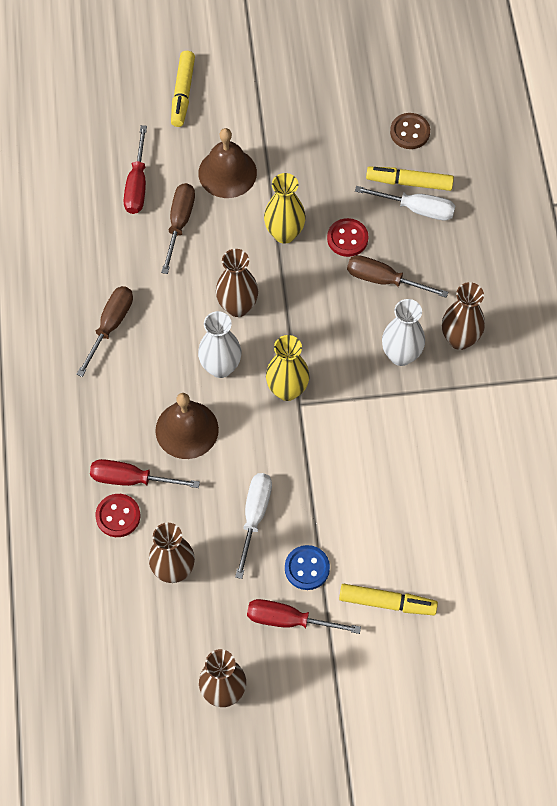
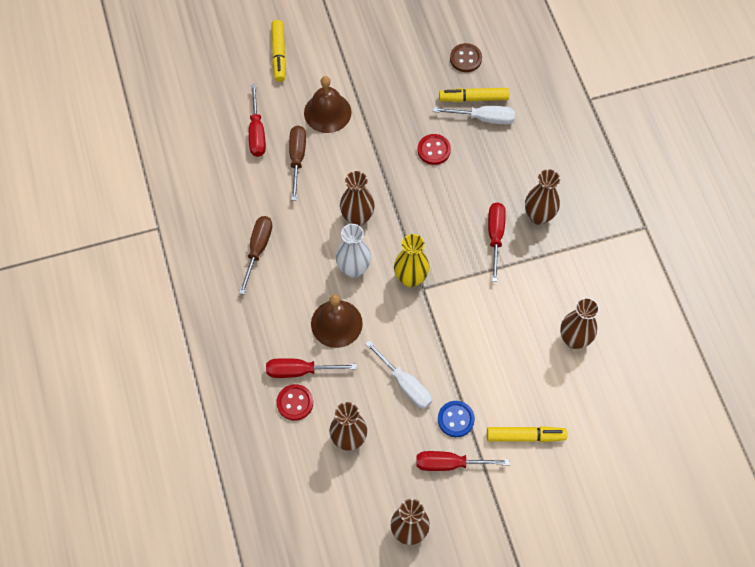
camera: 10 degrees left, 0 degrees up
white screwdriver [235,473,272,579] -> white screwdriver turned 135 degrees clockwise [365,340,432,409]
yellow vase [264,173,306,244] -> none
brown screwdriver [347,255,448,298] -> none
white vase [382,299,425,366] -> red screwdriver [488,202,506,282]
none -> brown vase [560,298,599,349]

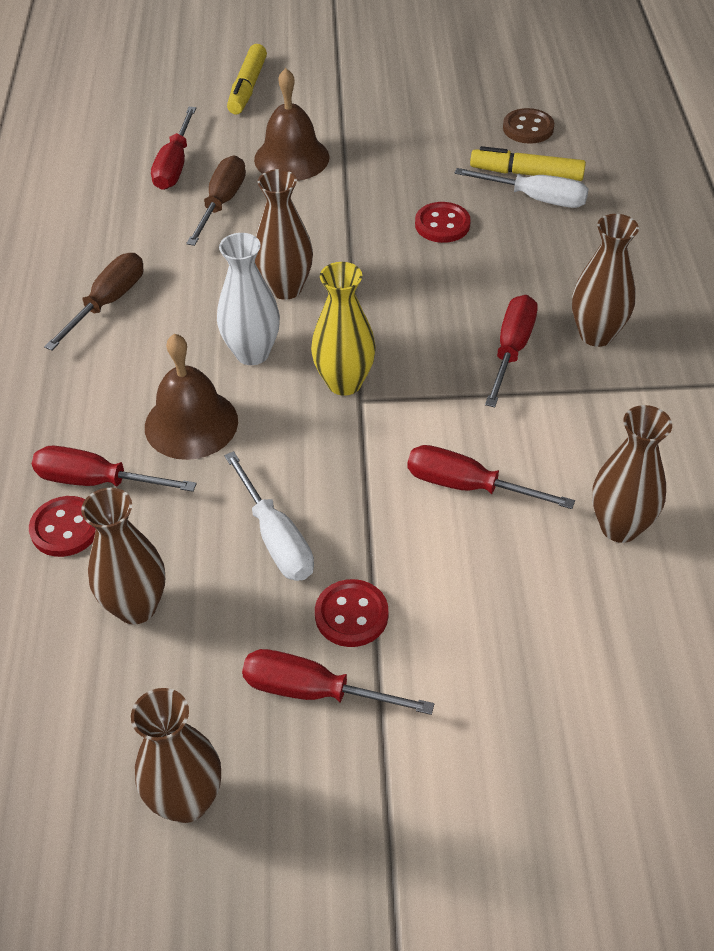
camera: 15 degrees right, 15 degrees down
blue button [438,401,475,437] -> red button [315,579,388,647]
yellow marker [487,426,567,442] -> none
none -> red screwdriver [407,445,575,509]

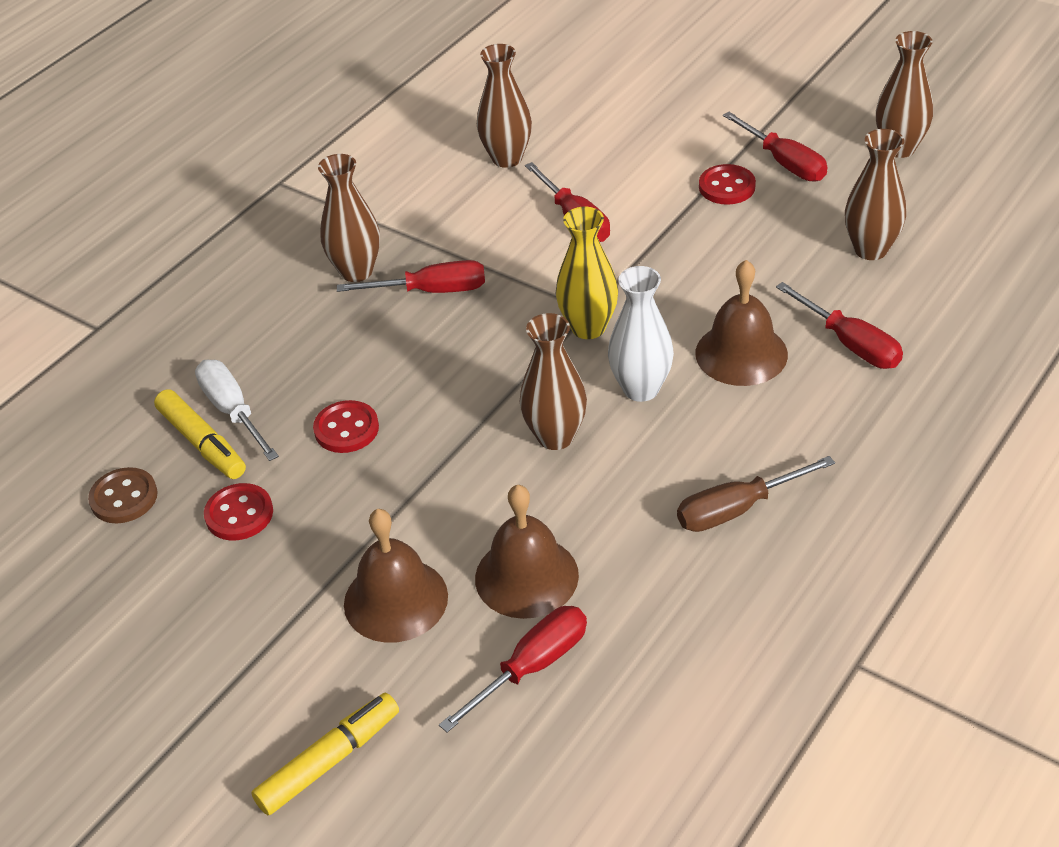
camera: 140 degrees left, 5 degrees down
red button [29,496,96,557] -> red button moved to [204,483,273,541]
brown screwdriver [186,155,246,246] -> brown bell [475,485,579,619]
white screwdriver [224,451,314,581] -> none
red screwdriver [485,295,538,407] -> red screwdriver turned 150 degrees counterclockwise [337,260,485,293]

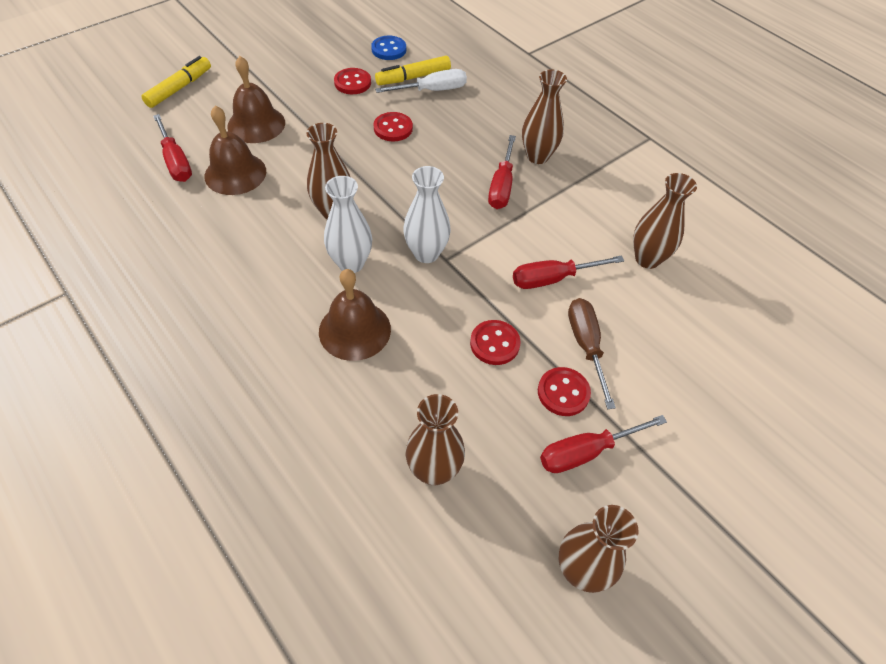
camera: 100 degrees right, 10 degrees up
brown button [88,467,158,523] -> blue button [371,36,406,60]
yellow marker [251,693,399,815] -> yellow marker turned 120 degrees counterclockwise [141,56,211,108]
yellow vase [556,207,618,339] -> white vase [403,166,451,263]
brown screwdriver [677,456,835,532] -> brown screwdriver moved to [568,298,616,409]
red screwdriver [776,282,903,369] -> none
none -> red button [470,320,521,365]

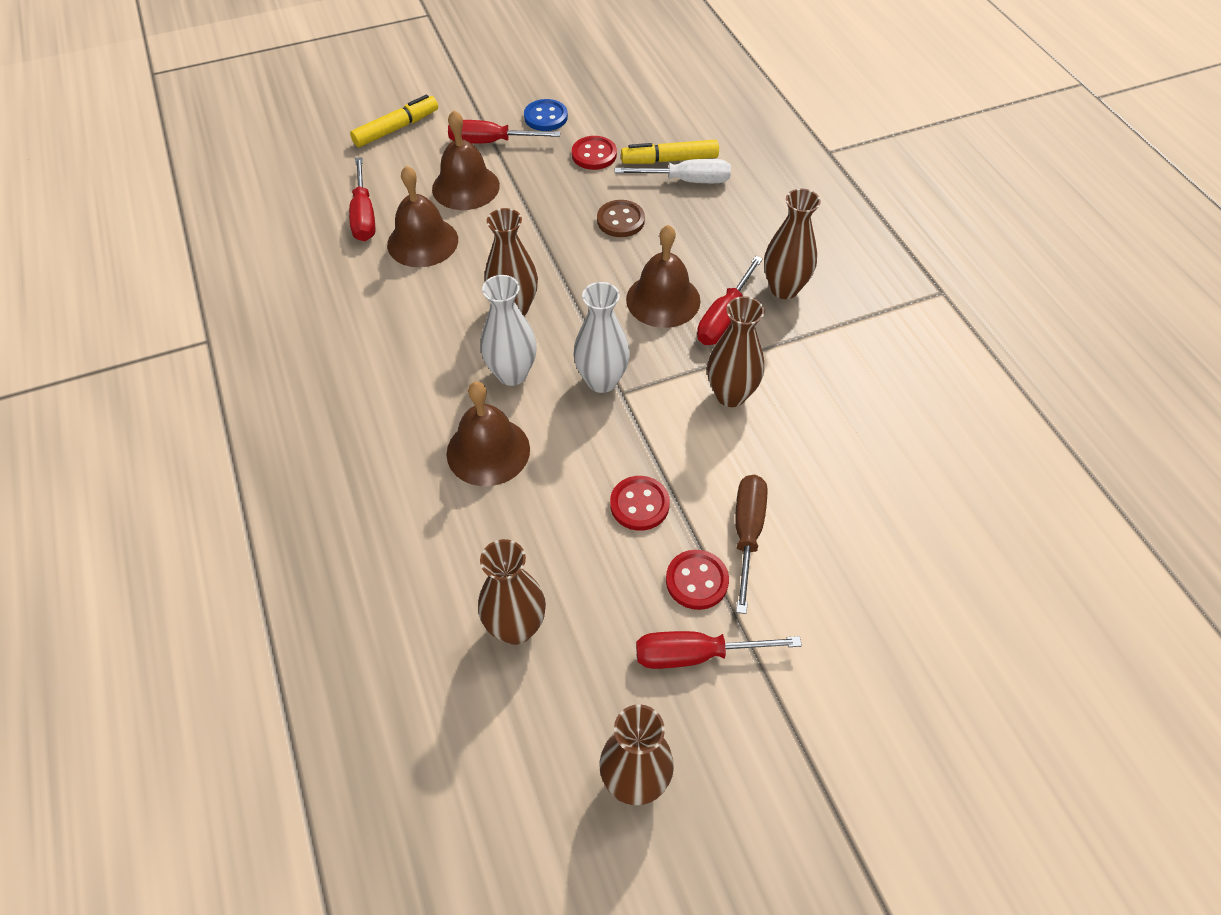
camera: 20 degrees right, 0 degrees up
blue button [371,36,406,60] -> blue button moved to [524,99,568,131]
red button [373,112,413,141] -> brown button [597,200,645,237]
red screwdriver [513,256,624,289] -> red screwdriver moved to [448,120,560,144]
brown vase [633,173,697,269] -> brown vase moved to [707,296,765,407]
none -> brown bell [626,225,700,328]

